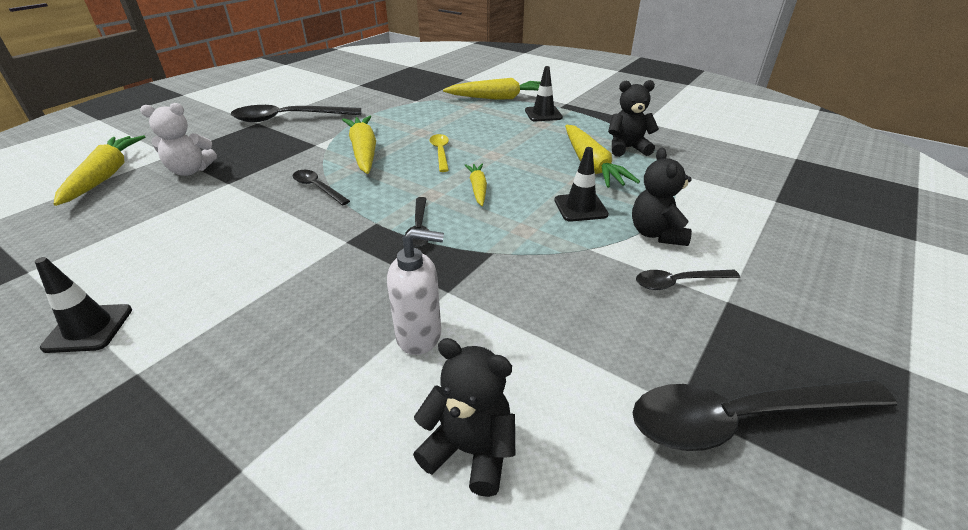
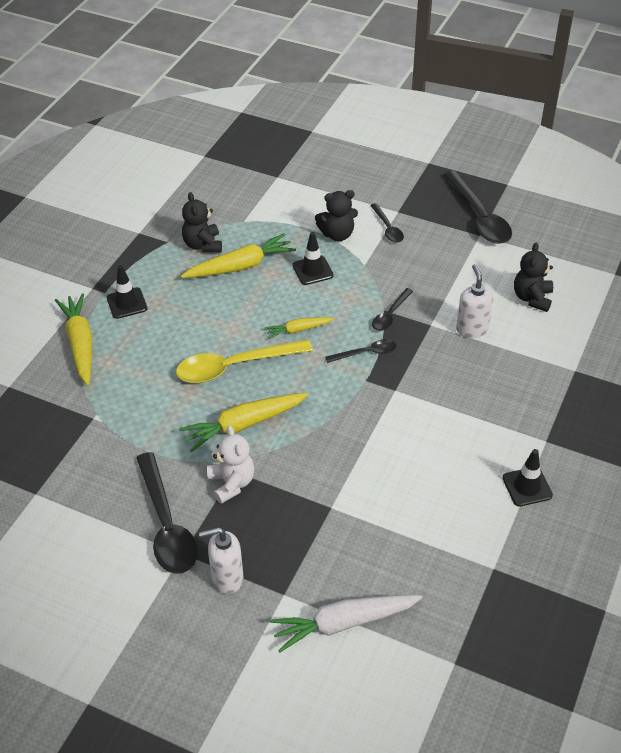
camera: 100 degrees left, 10 degrees up
yellow carrot [54,135,145,206] -> white carrot [269,595,423,652]
white teddy bear [140,103,217,176] -> white teddy bear moved to [207,426,254,504]
black spoon [293,170,350,205] -> black spoon moved to [372,288,413,331]
yellow spoon [430,134,449,172] -> yellow spoon [176,339,313,383], size x1.90
none -> white soap dispenser [199,527,244,594]

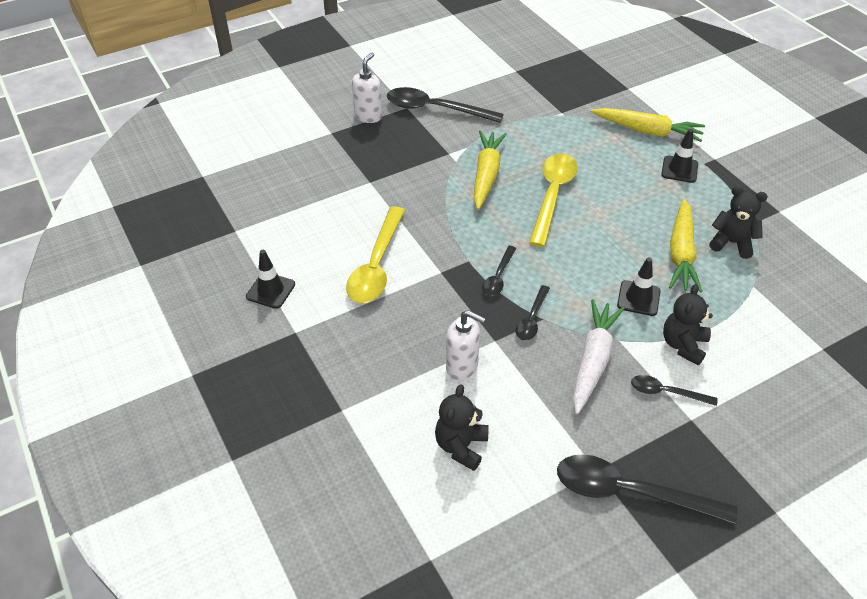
camera: 125 degrees right, 0 degrees up
white teddy bear [207,426,254,504] -> none
yellow carrot [265,317,334,339] -> none
white carrot [269,595,423,652] -> white carrot moved to [573,299,625,414]
black spoon [372,288,413,331] -> black spoon turned 135 degrees counterclockwise [516,285,550,341]
black teddy bear [514,243,553,312] -> black teddy bear turned 120 degrees counterclockwise [435,384,488,471]
none -> yellow spoon [346,206,405,303]

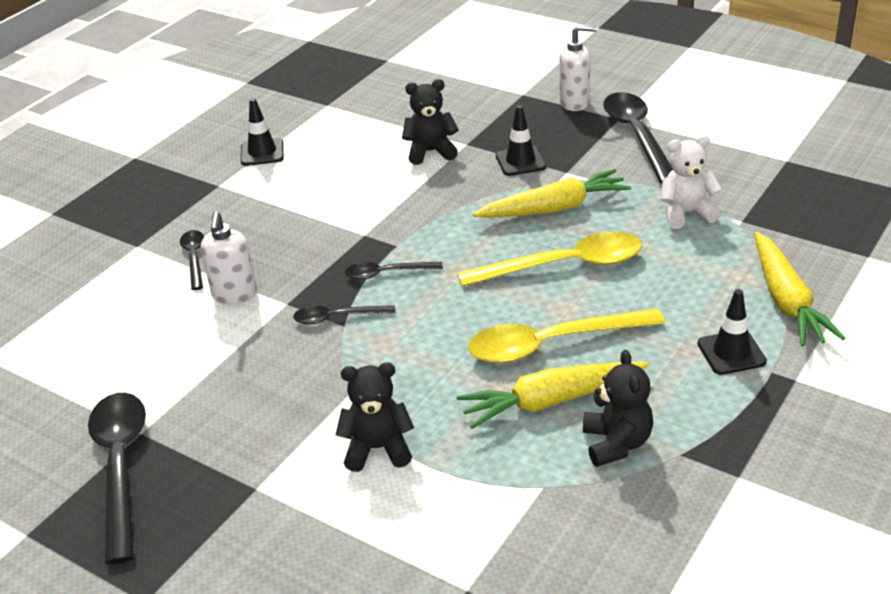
camera: 65 degrees right, 10 degrees down
yellow spoon [346,206,405,303] -> yellow spoon moved to [468,308,665,363]
black teddy bear [435,384,488,471] -> black teddy bear moved to [402,79,459,165]
white carrot [573,299,625,414] -> none
black traffic cone [617,257,661,316] -> black traffic cone moved to [496,105,546,176]
black spoon [631,375,718,406] -> black spoon moved to [180,230,204,290]
none -> white teddy bear [661,135,722,229]

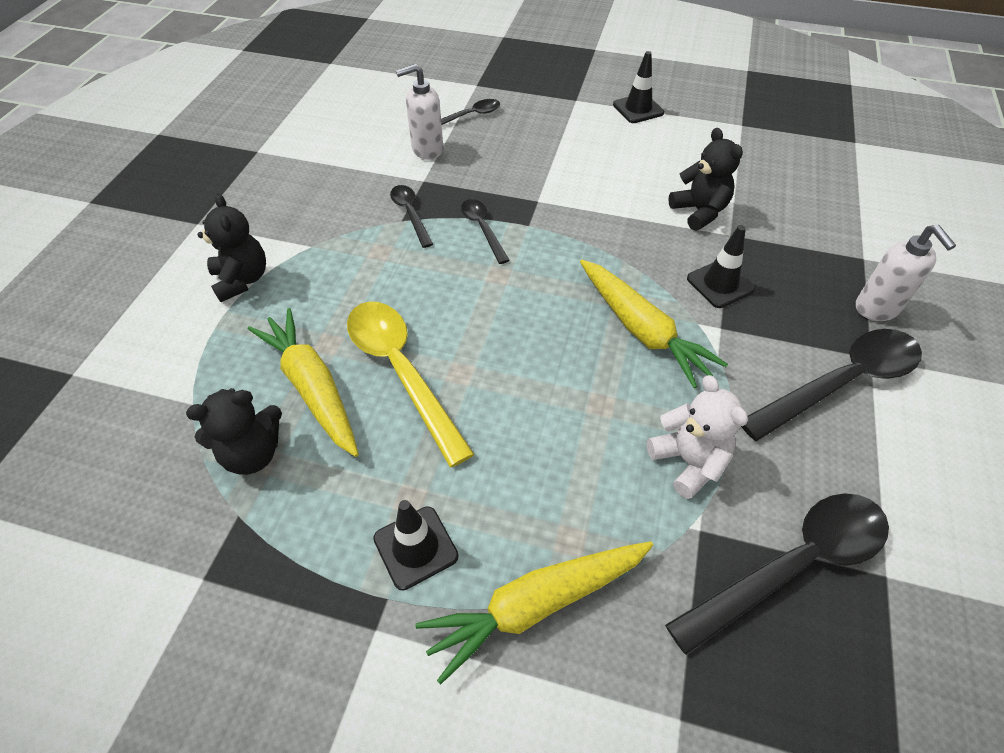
camera: 70 degrees right, 15 degrees up
black spoon [88,393,146,565] -> black spoon moved to [665,493,889,656]
yellow spoon [457,232,642,287] -> none

